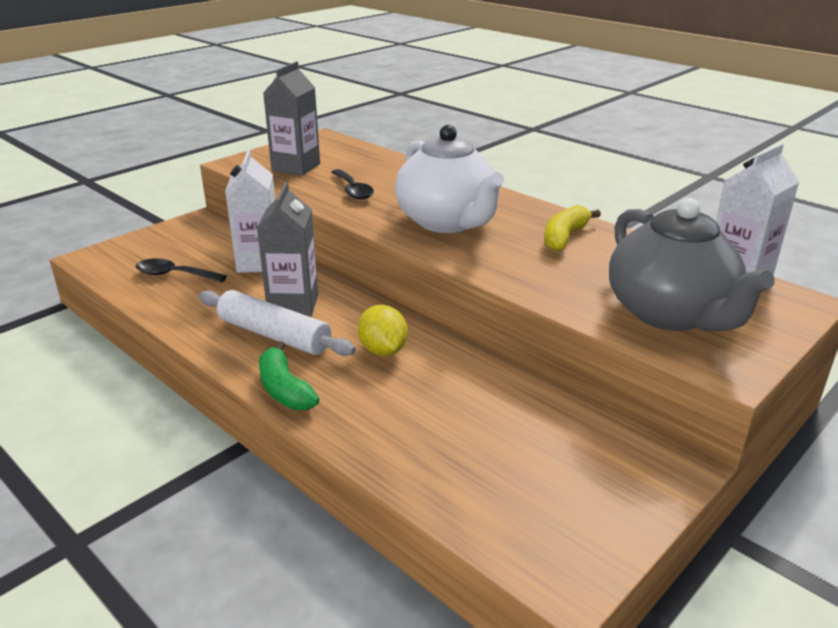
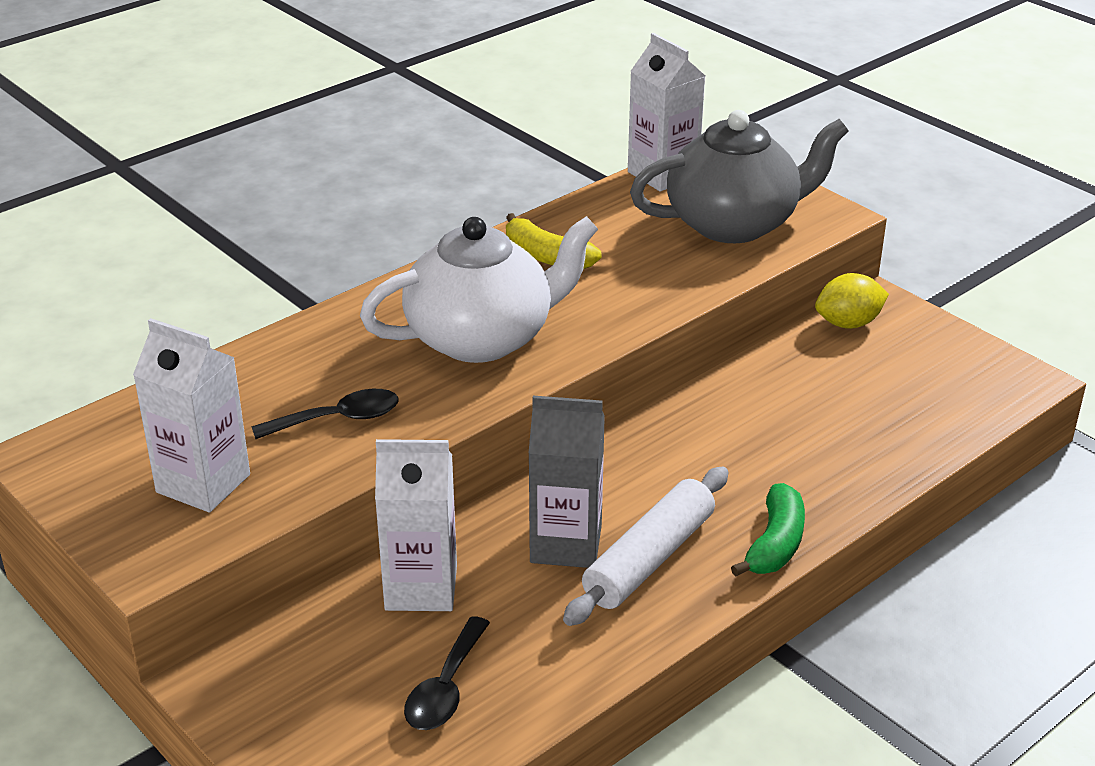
camera: 85 degrees left, 5 degrees up
green banana [259,342,319,410] -> green banana turned 45 degrees counterclockwise [731,483,805,576]
grey carton [263,61,320,176] -> white carton [133,318,250,513]
yellow lemon [358,305,408,356] -> yellow lemon moved to [815,273,889,329]

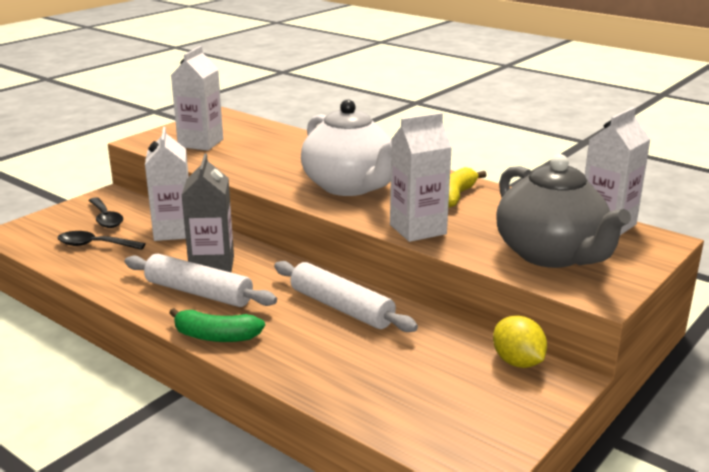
camera: 80 degrees right, 10 degrees down
black spoon [251,389,399,439] -> black spoon moved to [88,197,123,228]
none -> white rolling pin [274,261,418,332]
none -> white carton [390,113,452,242]

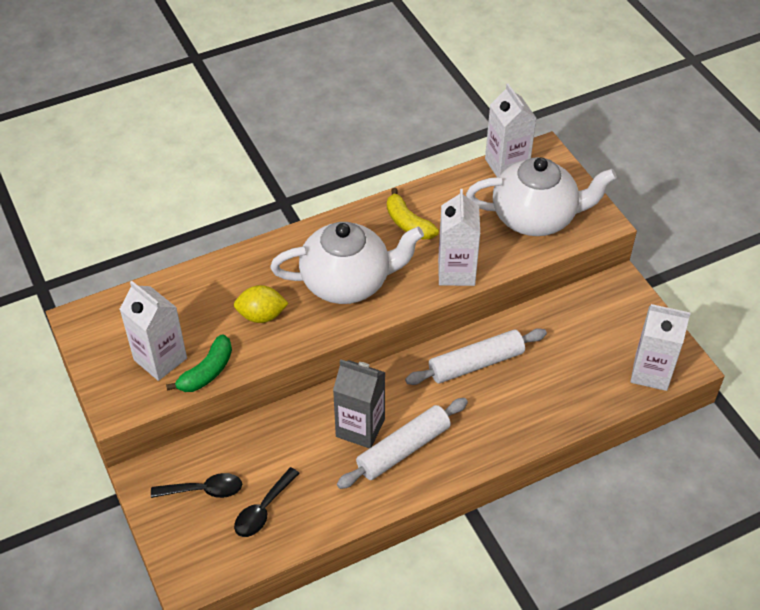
camera: 65 degrees left, 25 degrees up
white carton [145,127,189,241] -> white carton moved to [630,304,690,391]
green banana [169,308,265,342] -> green banana moved to [166,334,232,392]
yellow lemon [493,315,547,368] -> yellow lemon moved to [234,285,289,323]
grey teapot [496,154,631,268] -> white teapot [466,157,617,236]

